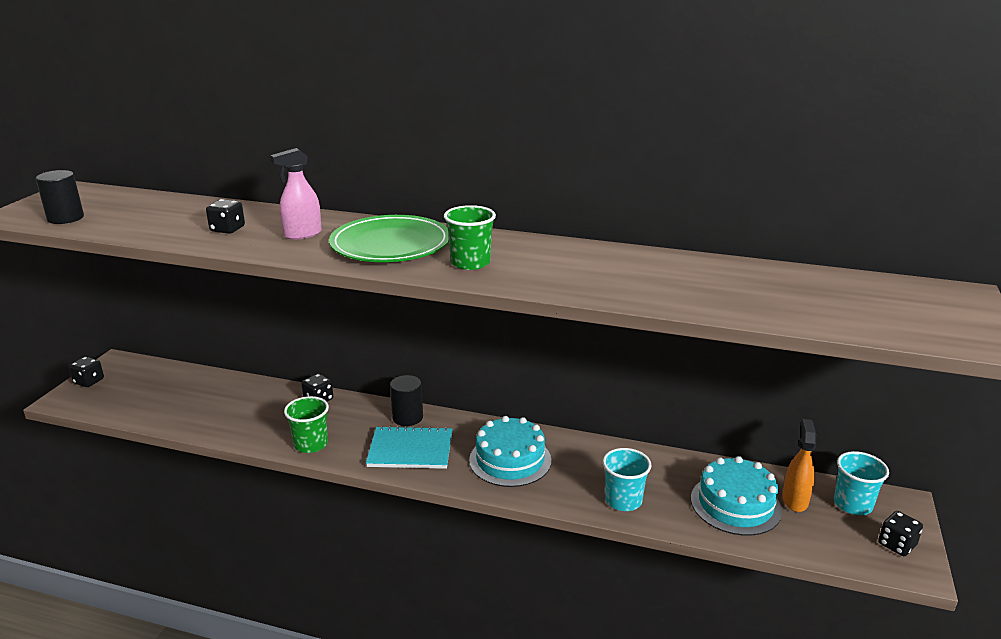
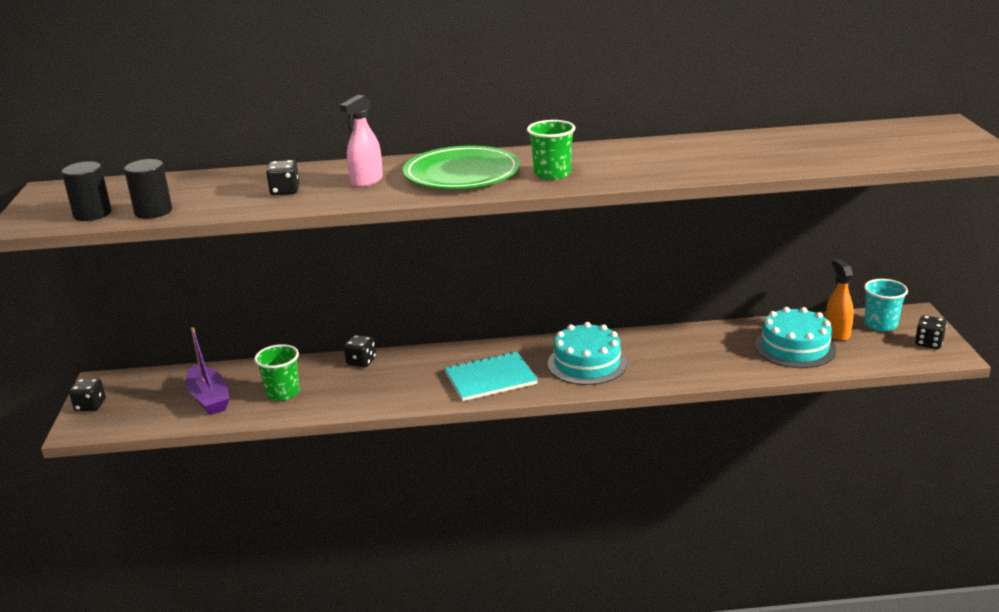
camera: 20 degrees left, 0 degrees up
green cup [284,396,329,453] -> green cup moved to [254,344,300,401]
black cylinder [390,375,423,426] -> black cylinder moved to [124,159,172,219]
turquoise cup [603,448,651,511] -> none
none -> purple boat [186,327,230,415]

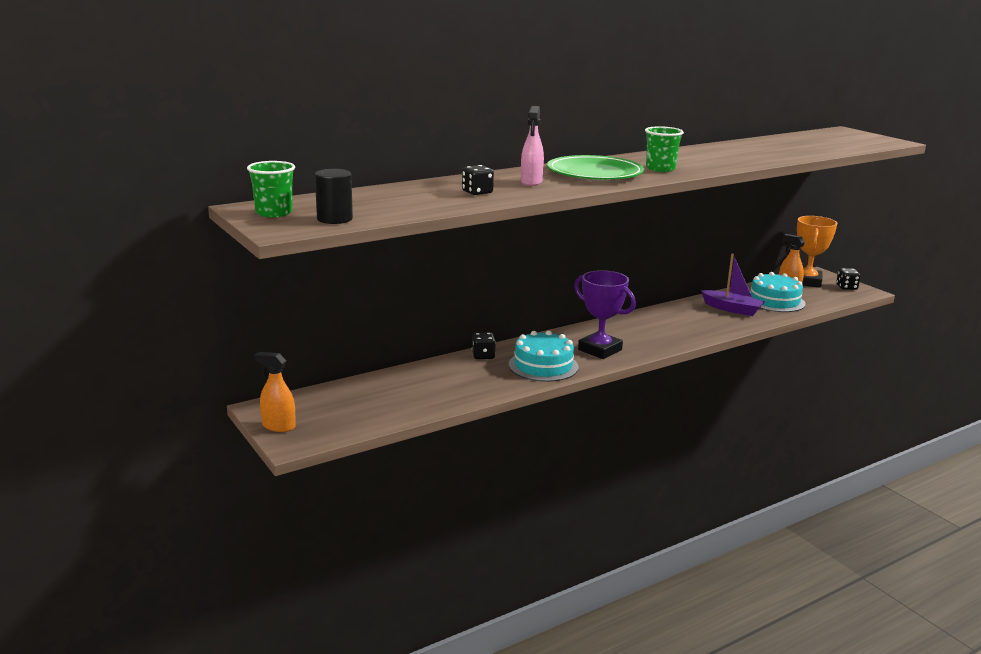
camera: 30 degrees left, 5 degrees down
black dice [69,379,106,411] -> orange spray bottle [254,352,296,432]
black cylinder [124,159,172,219] -> none
purple boat [186,327,230,415] -> purple boat moved to [701,254,765,316]
green cup [254,344,300,401] -> green cup moved to [247,161,295,217]
turquoise notebook [444,351,538,401] -> purple trophy [574,270,636,359]
turquoise cake [548,322,627,385] -> turquoise cake moved to [509,331,579,382]
turquoise cup [864,279,908,332] -> orange trophy [797,216,837,288]

